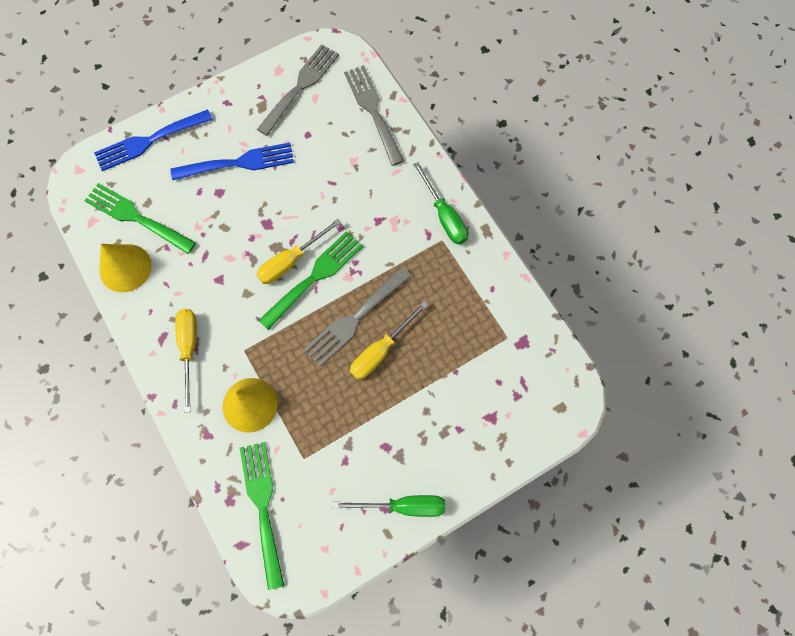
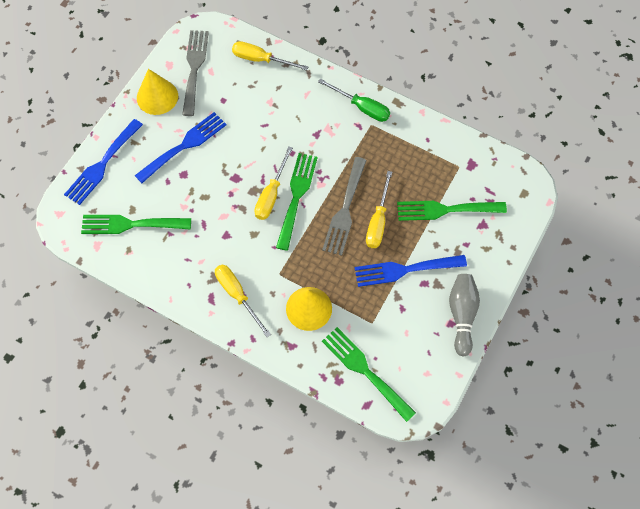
camera: 30 degrees left, 5 degrees down
yellow cone [99,244,152,292] -> yellow cone moved to [137,69,178,115]
green screwdriver [333,495,445,517] -> grey bowling pin [449,274,480,357]
grey fork [344,65,404,166] -> yellow screwdriver [232,41,308,71]
none -> blue fork [355,255,467,287]
none -> green fork [397,201,507,221]

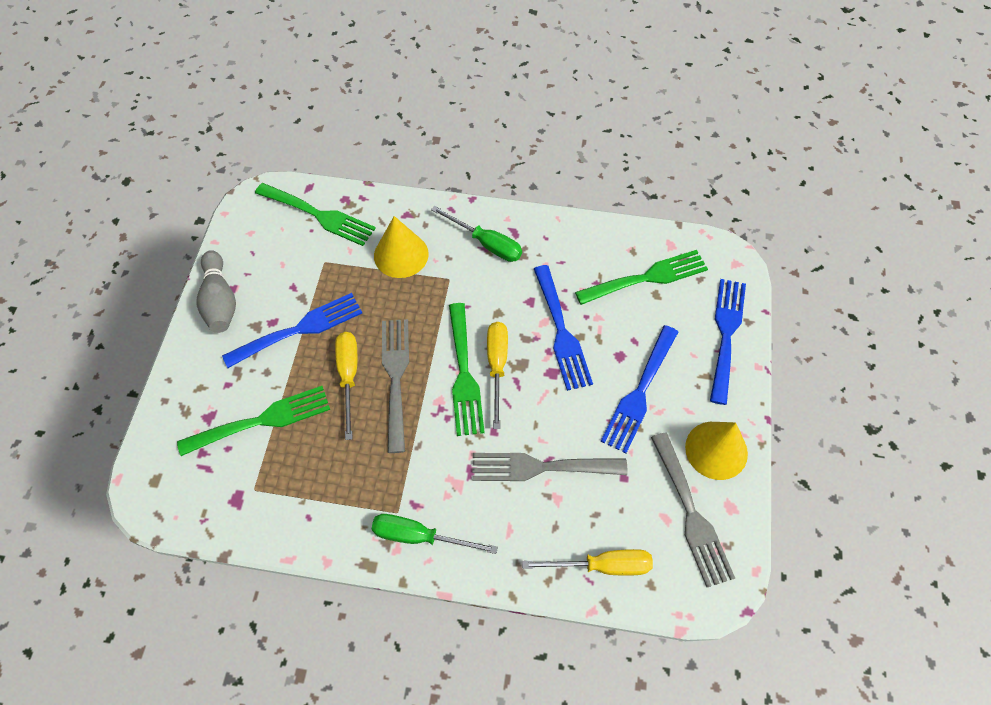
camera: 160 degrees right, 5 degrees down
yellow screwdriver [215,265,271,337] -> green screwdriver [431,206,522,262]
none -> grey fork [472,453,627,481]
none -> blue fork [534,265,593,391]

